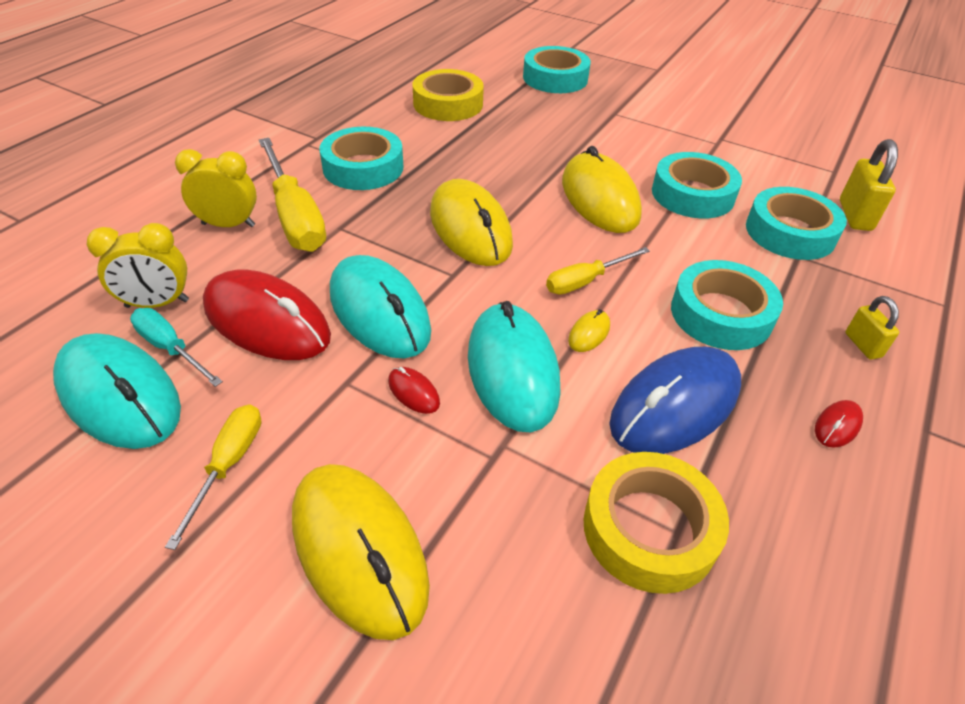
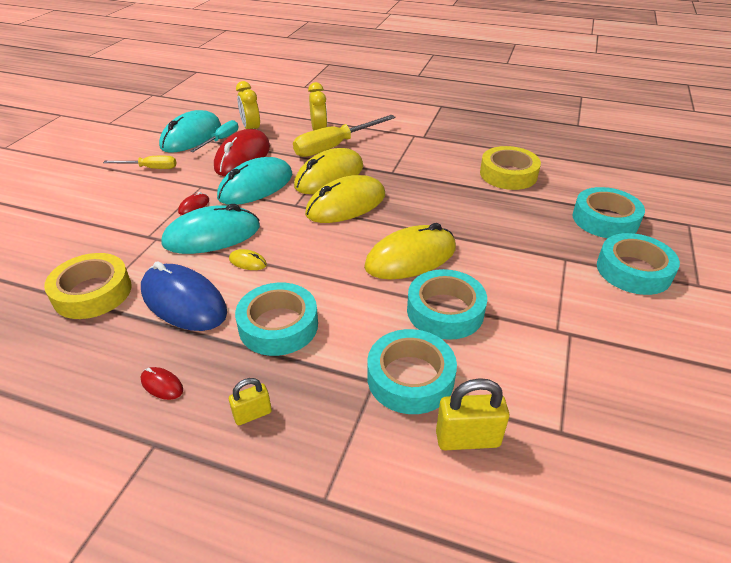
camera: 80 degrees right, 5 degrees down
yellow mouse [292,464,430,640] -> yellow mouse moved to [294,148,363,194]
turquoise tape [320,127,403,190] -> turquoise tape moved to [597,233,680,295]
yellow screwdriver [546,247,650,294] -> none

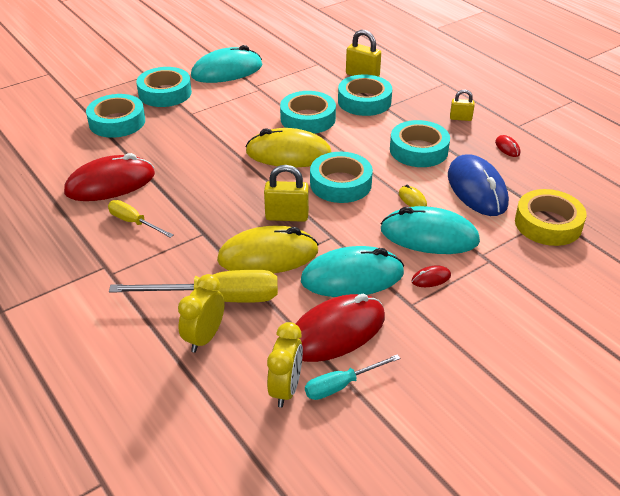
camera: 145 degrees left, 0 degrees up
yellow screwdriver [103,156,176,169] -> yellow screwdriver moved to [108,200,173,238]
turquoise mouse [159,110,221,153] -> turquoise mouse moved to [191,45,263,83]
yellow mouse [305,175,385,223] -> yellow padlock [264,165,309,222]
yellow tape [480,146,541,190] -> red mouse [64,153,155,201]
none -> turquoise tape [310,152,373,203]

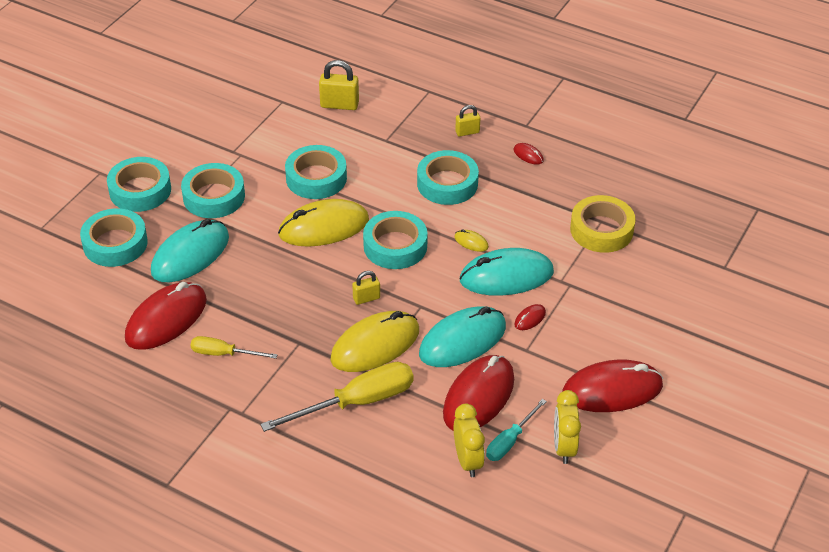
camera: 25 degrees left, 5 degrees up
yellow clock [178,274,225,353] -> yellow clock moved to [554,390,581,464]
turquoise mouse [191,45,263,83] -> turquoise mouse moved to [151,219,229,282]
yellow padlock [264,165,309,222] -> yellow padlock [352,271,380,305], size x0.61
turquoise tape [338,75,392,116] -> turquoise tape moved to [181,163,245,218]
blue mouse [448,154,509,216] -> none
none -> red mouse [562,359,663,412]

